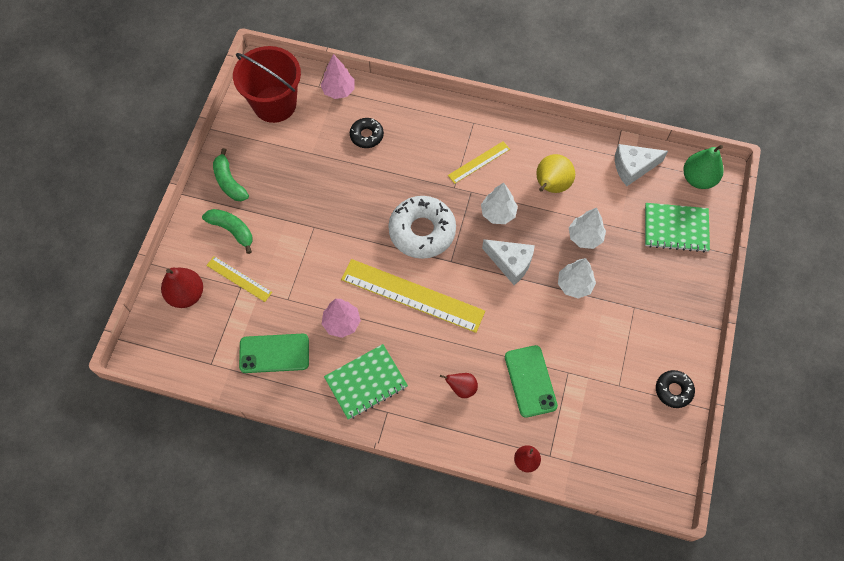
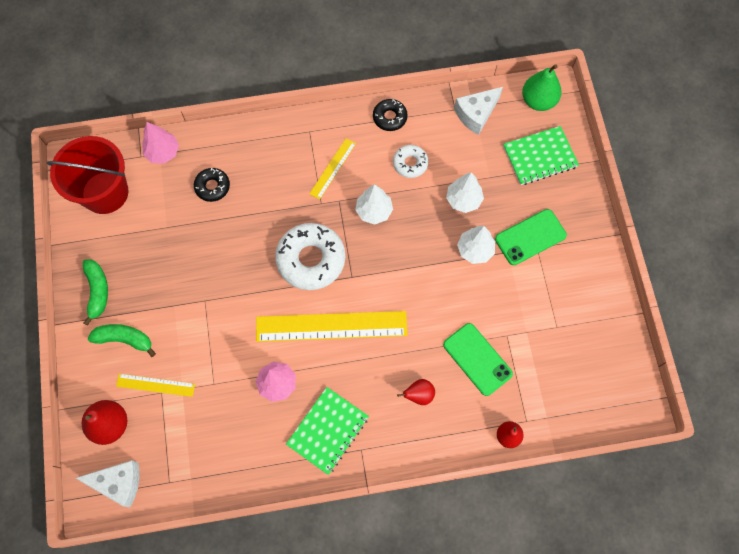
camera: 25 degrees left, 5 degrees up
green banana [213,148,249,201] -> green banana turned 135 degrees counterclockwise [83,259,108,326]
green phone [239,334,309,373] -> green phone moved to [495,209,567,265]
white cheese [482,239,535,285] -> white cheese moved to [76,460,140,507]
yellow pear [536,154,575,193] -> white donut [393,145,429,178]
black donut [656,370,695,408] -> black donut moved to [373,99,408,131]

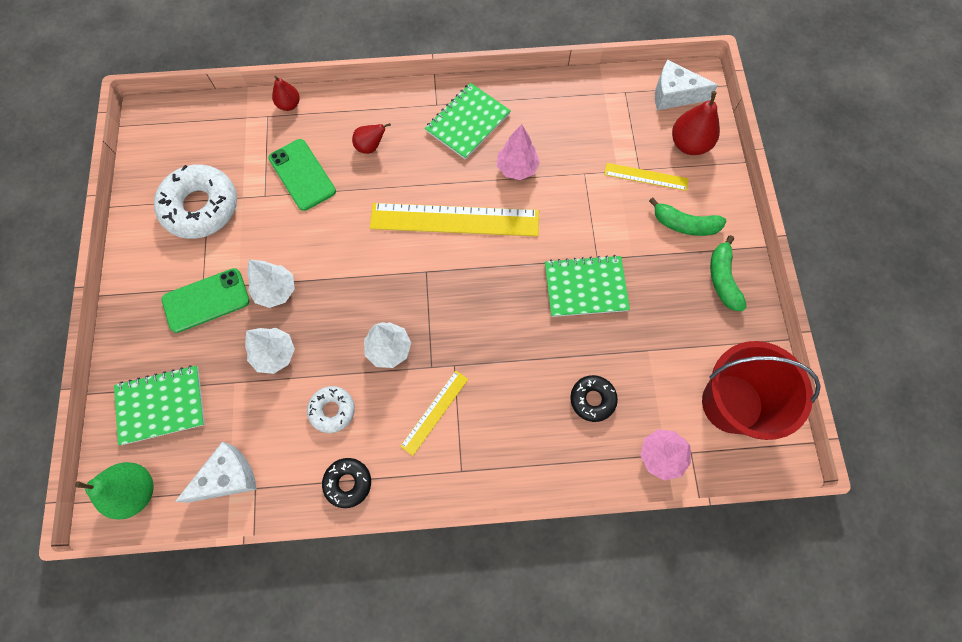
camera: 175 degrees left, 0 degrees up
white donut [275,223,345,290] -> white donut moved to [154,164,237,239]
none -> green notebook [545,255,630,317]

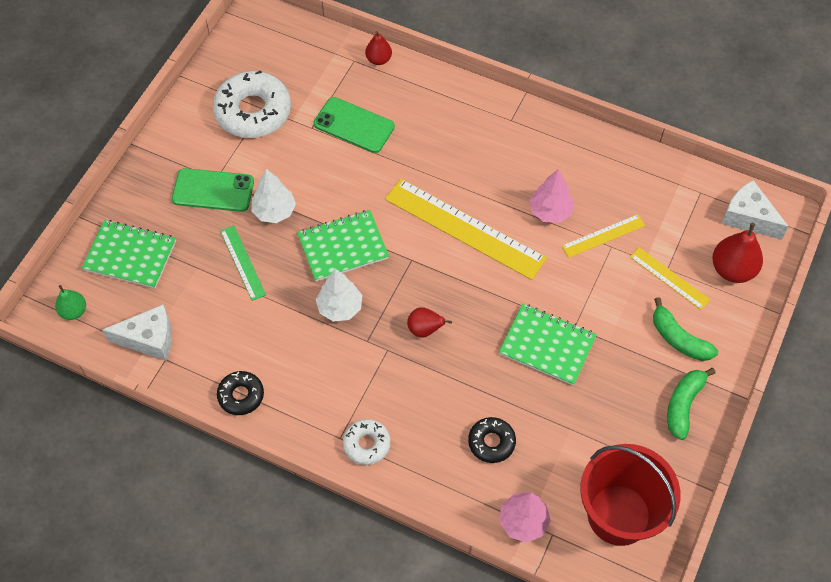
camera: 30 degrees right, 10 degrees down
green pear [75,462,154,519] -> green pear [55,285,86,320], size x0.60
white tree [245,328,295,374] -> green ruler [220,225,266,301]
green phone [268,139,336,211] -> green phone turned 60 degrees counterclockwise [314,97,395,153]
white donut [307,386,355,433] -> white donut moved to [343,419,391,465]
red pear [352,123,391,154] -> red pear moved to [407,307,452,338]
yellow ruler [400,371,468,456] -> yellow ruler moved to [562,214,645,258]
green notebook [425,83,511,160] -> green notebook moved to [297,210,389,281]

